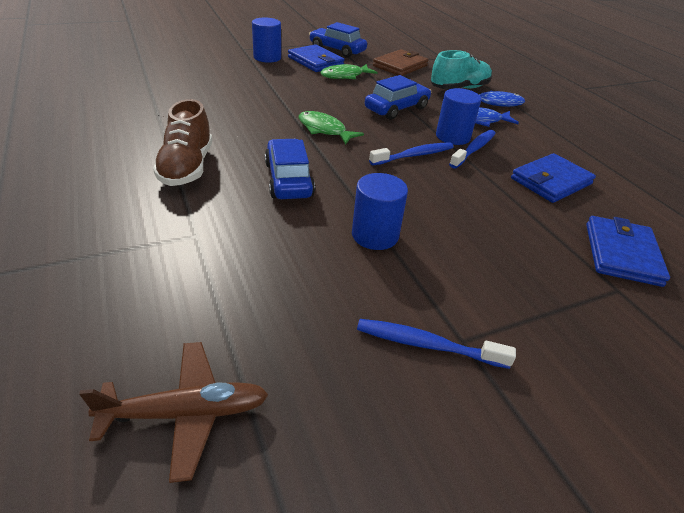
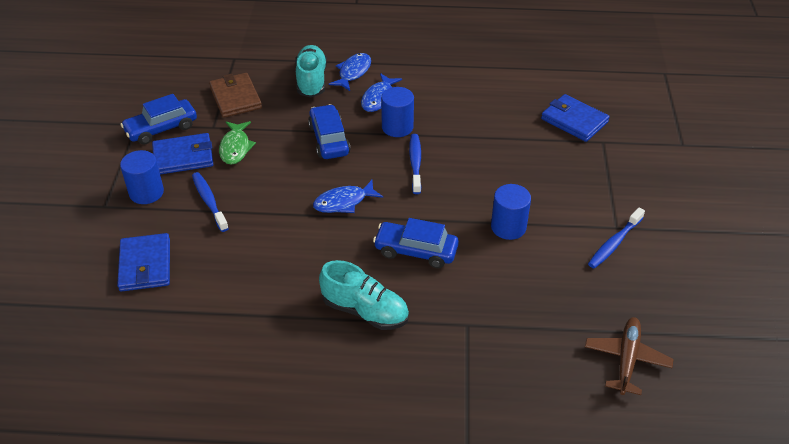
camera: 60 degrees left, 5 degrees up
brown shoe [153,99,212,186] -> turquoise shoe [319,260,409,330]
green fish [299,111,364,145] -> blue fish [313,180,383,213]
blue toothbrush [449,130,496,169] -> blue toothbrush moved to [192,172,229,232]
blue wallet [511,153,596,203] -> blue wallet moved to [117,233,170,292]

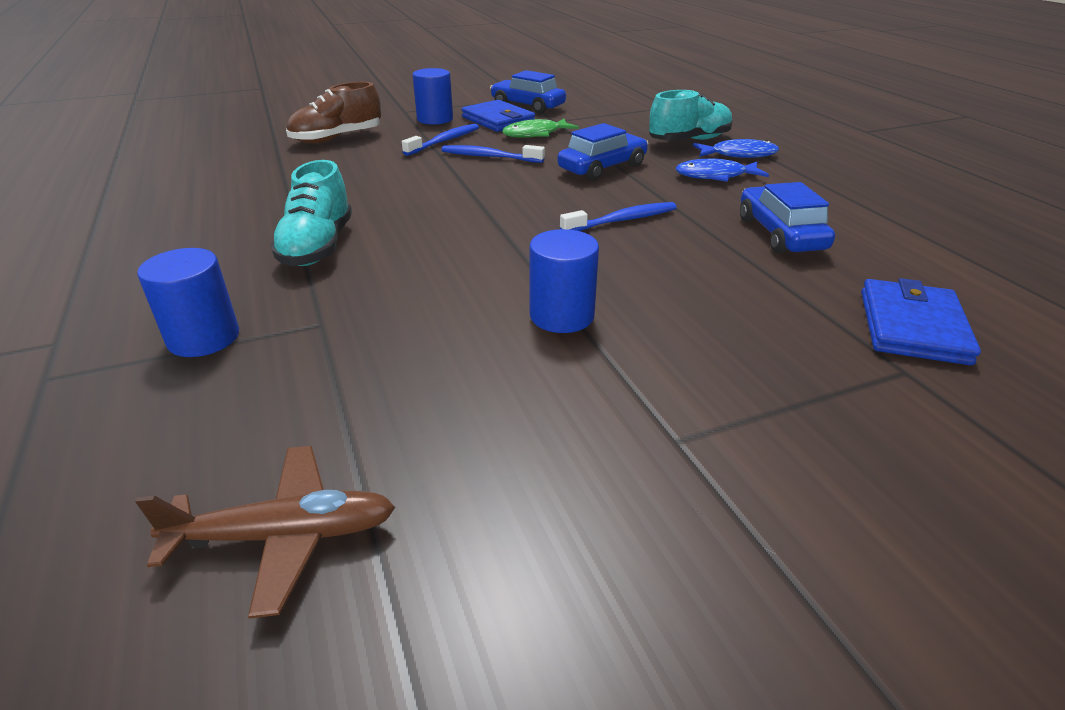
camera: 65 degrees right, 10 degrees down
blue wallet [117,233,170,292] -> brown shoe [286,82,381,143]
brown wallet [209,73,262,118] -> none
blue fish [313,180,383,213] -> none
blue car [373,218,459,268] -> blue car moved to [740,182,835,254]
blue cylinder [381,87,414,137] -> blue cylinder moved to [137,248,239,357]
blue toothbrush [588,207,645,269] -> blue toothbrush moved to [442,145,545,163]

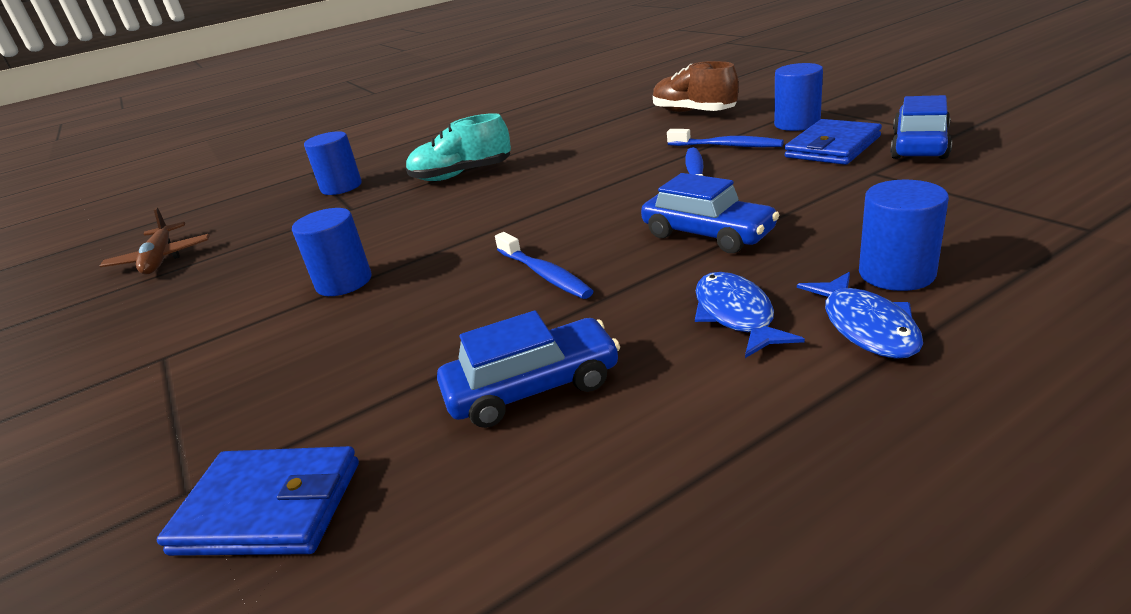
camera: 85 degrees right, 5 degrees down
green fish [502,118,579,138] -> none
turquoise shoe [649,90,733,141] -> blue cylinder [859,180,949,291]

